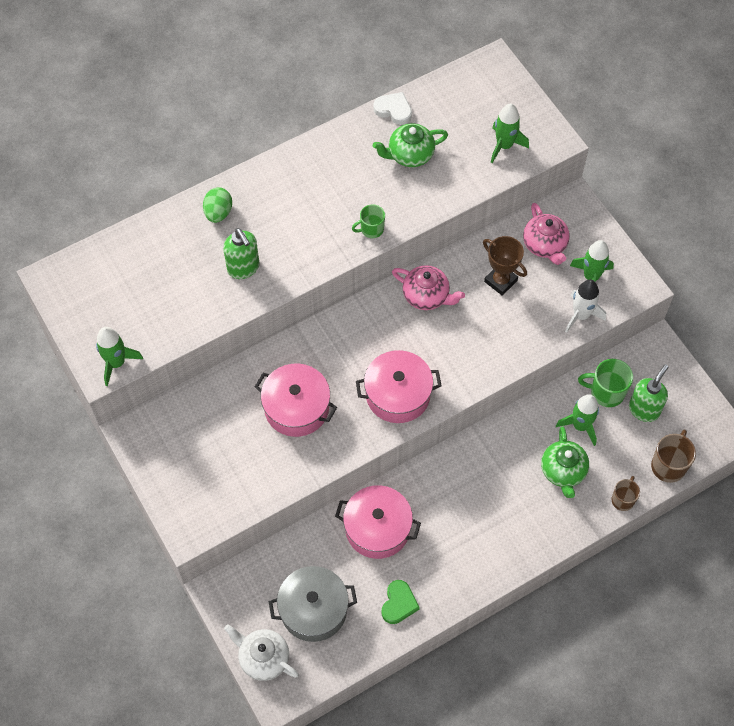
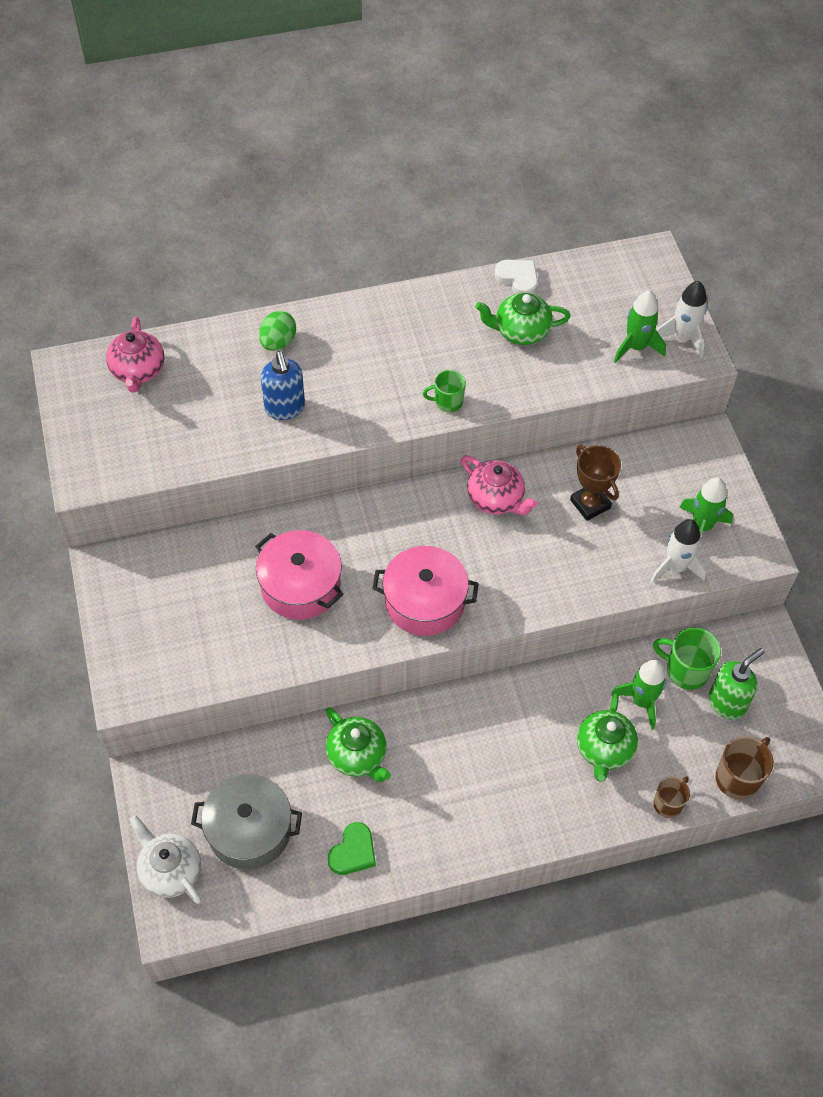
camera: 15 degrees right, 5 degrees down
green rocket [96,327,143,386] -> none
green soap dispenser [223,228,259,279] -> blue soap dispenser [261,351,305,420]
pink pot [335,485,421,559] -> green teapot [326,707,391,782]
pink teapot [523,203,570,265] -> pink teapot moved to [106,316,164,393]
none -> white rocket [657,281,707,358]

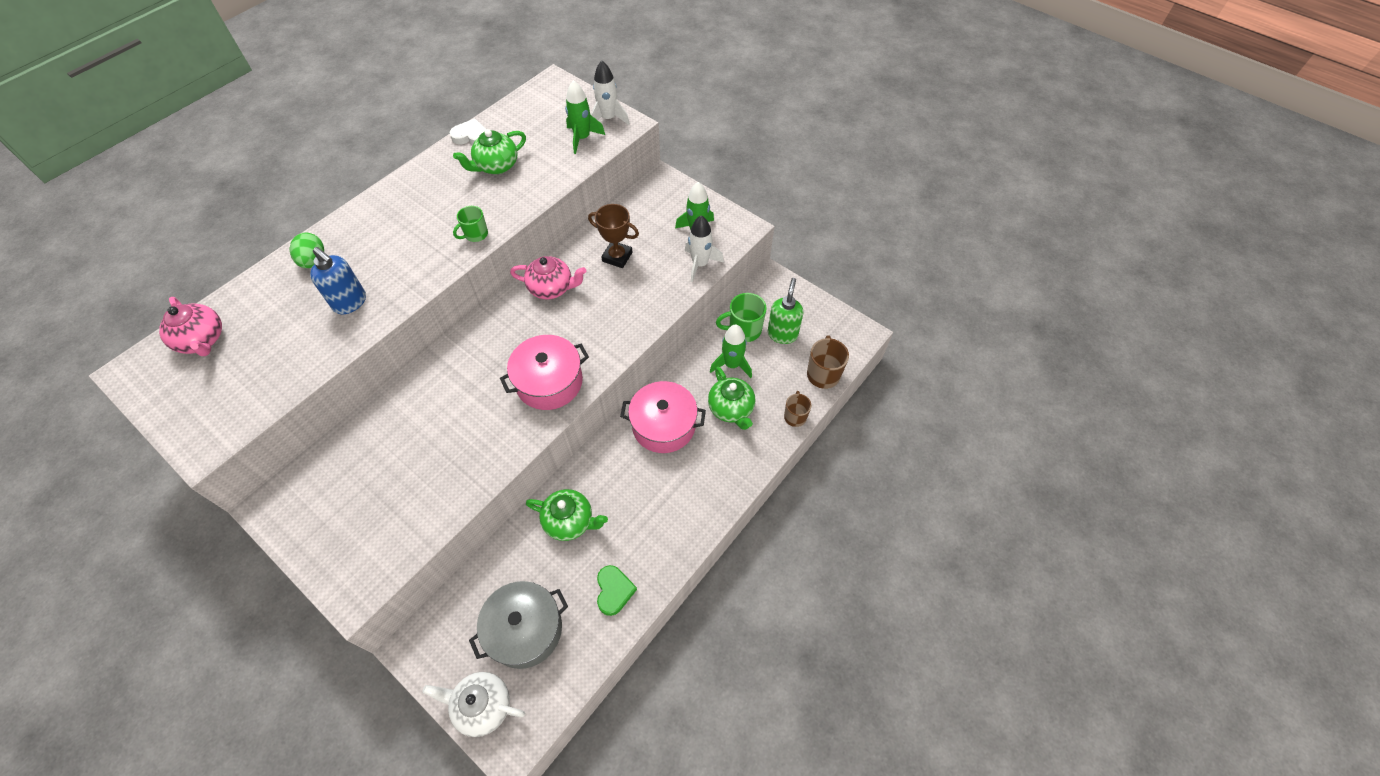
camera: 35 degrees left, 0 degrees up
pink pot [255,530,344,620] -> pink pot moved to [620,381,706,453]

